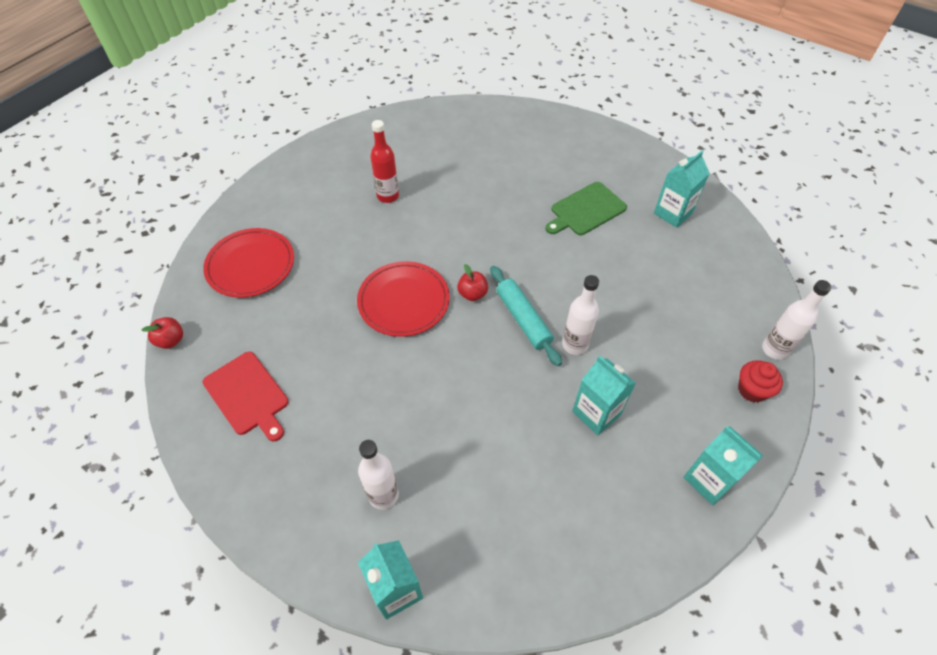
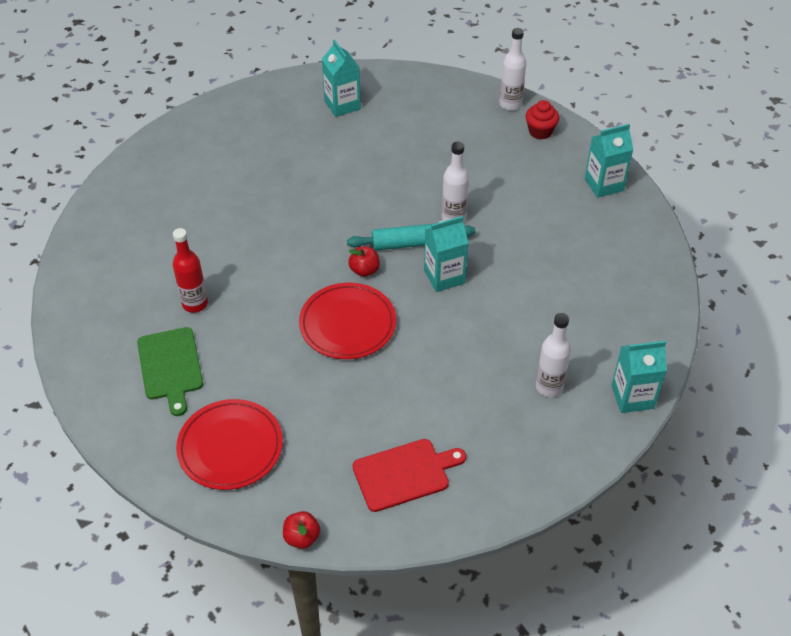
camera: 70 degrees left, 5 degrees down
green cutting board [545,182,627,235] -> green cutting board moved to [137,327,203,416]
turquoise carton [572,356,636,435] -> turquoise carton moved to [424,216,468,292]

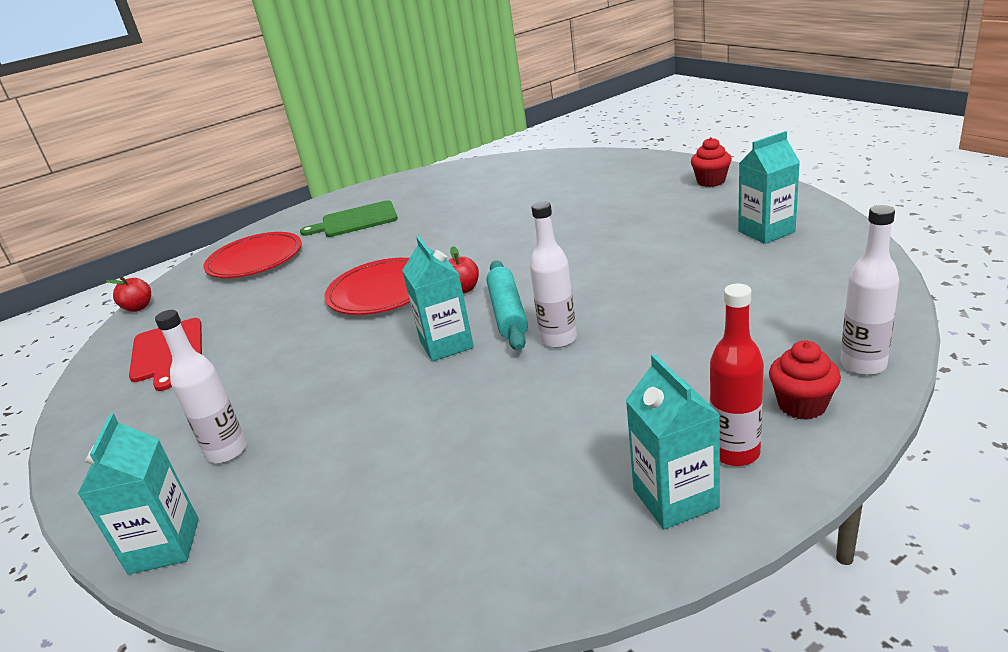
camera: 95 degrees right, 20 degrees down
red bottle [173,228,208,313] -> red bottle moved to [710,284,764,466]
none -> red cupcake [691,137,732,187]

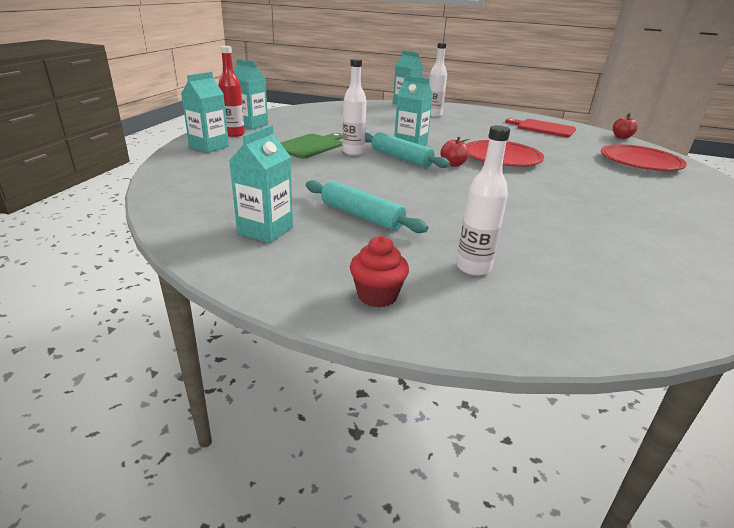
camera: 135 degrees right, 0 degrees up
green cutting board [300,200,398,237] -> green cutting board moved to [280,133,343,159]
red cupcake [769,341,841,420] -> turquoise carton [181,72,229,153]
white bottle [840,205,899,375] -> white bottle moved to [456,125,510,276]
none -> turquoise rolling pin [306,180,429,233]

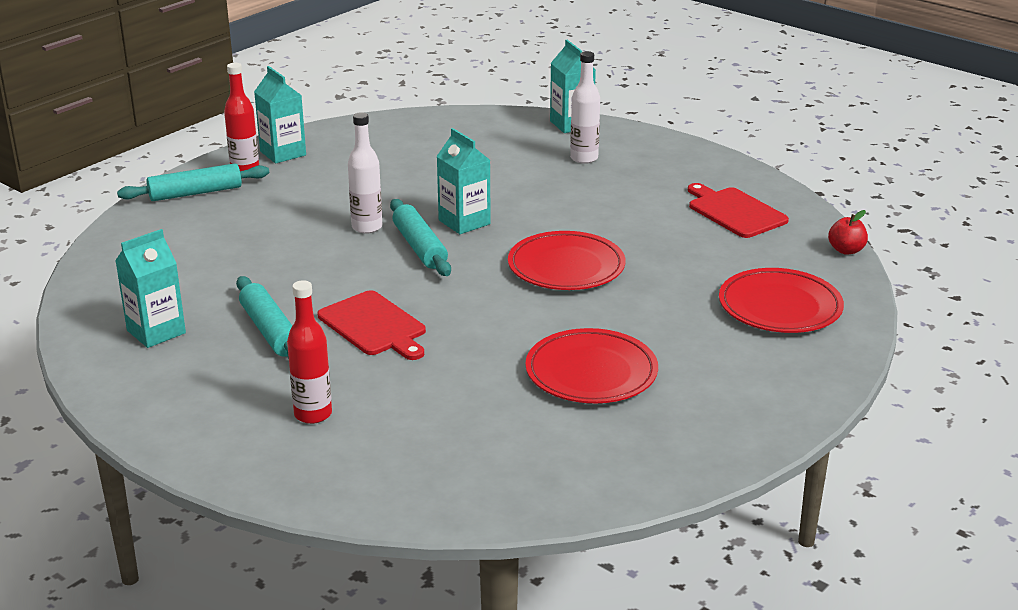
camera: 25 degrees right, 0 degrees up
turquoise carton [181,72,229,153] -> turquoise rolling pin [117,163,269,201]
green cutting board [280,133,343,159] -> none
red cupcake [350,236,409,307] -> none
red apple [440,137,470,167] -> none
white bottle [456,125,510,276] -> red bottle [287,280,332,424]
none -> red cutting board [317,290,426,360]
none -> red plate [525,328,658,403]

